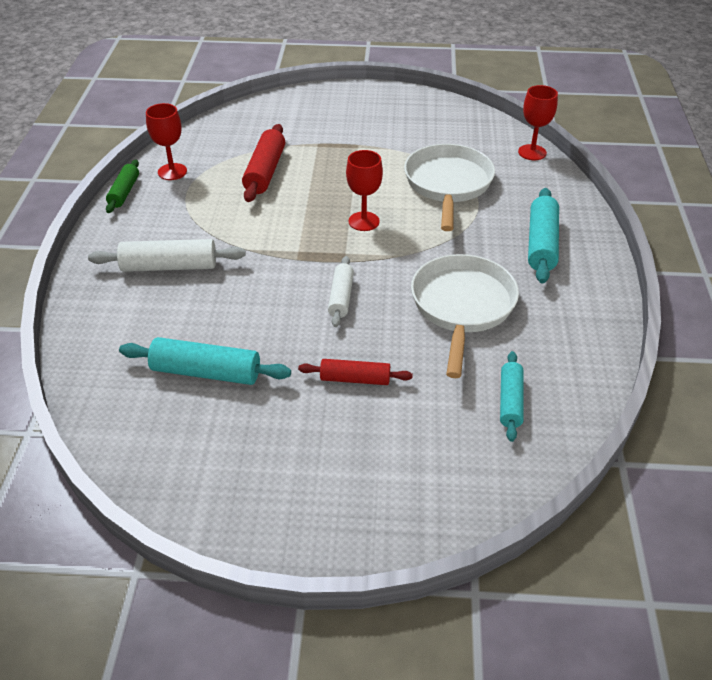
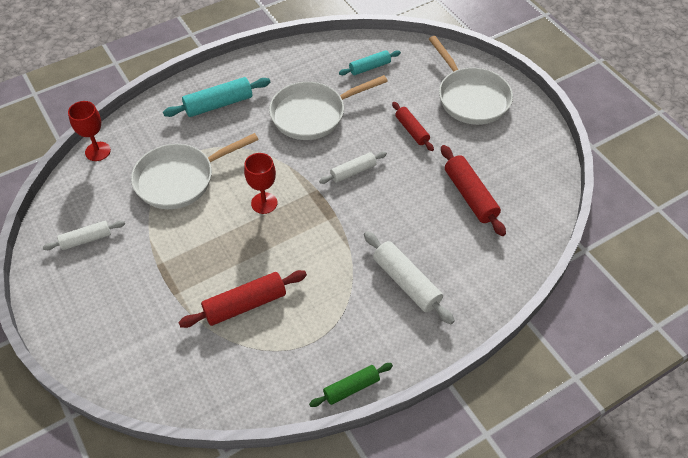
camera: 125 degrees left, 10 degrees up
turquoise rolling pin [119,337,291,385] -> red rolling pin [441,145,506,236]
red goblet [146,103,187,180] -> none
none -> white rolling pin [43,220,125,250]
none -> white pan [429,36,513,125]

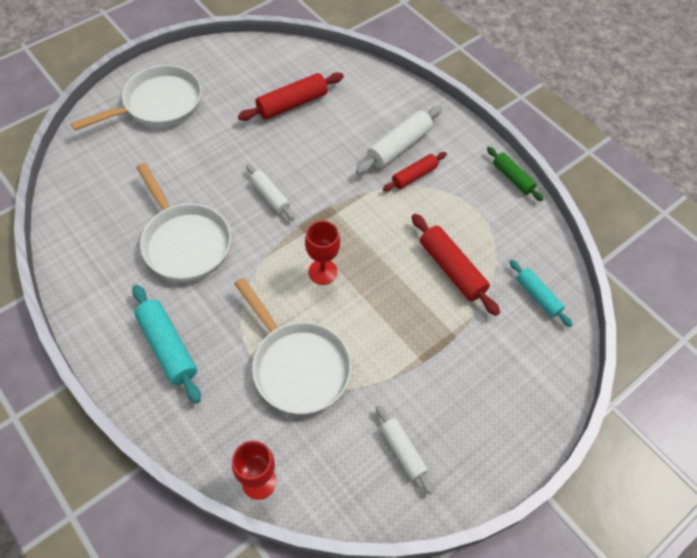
camera: 100 degrees left, 5 degrees up
turquoise rolling pin [339,50,401,75] -> turquoise rolling pin moved to [510,260,573,327]
red rolling pin [392,102,434,151] -> red rolling pin moved to [383,152,447,192]

